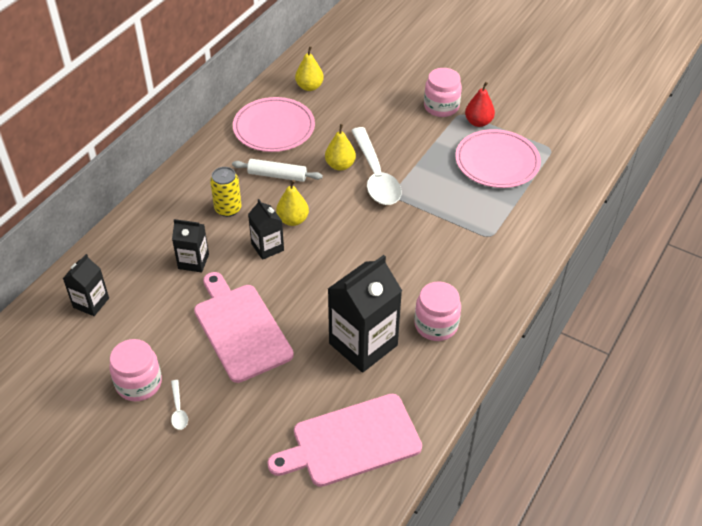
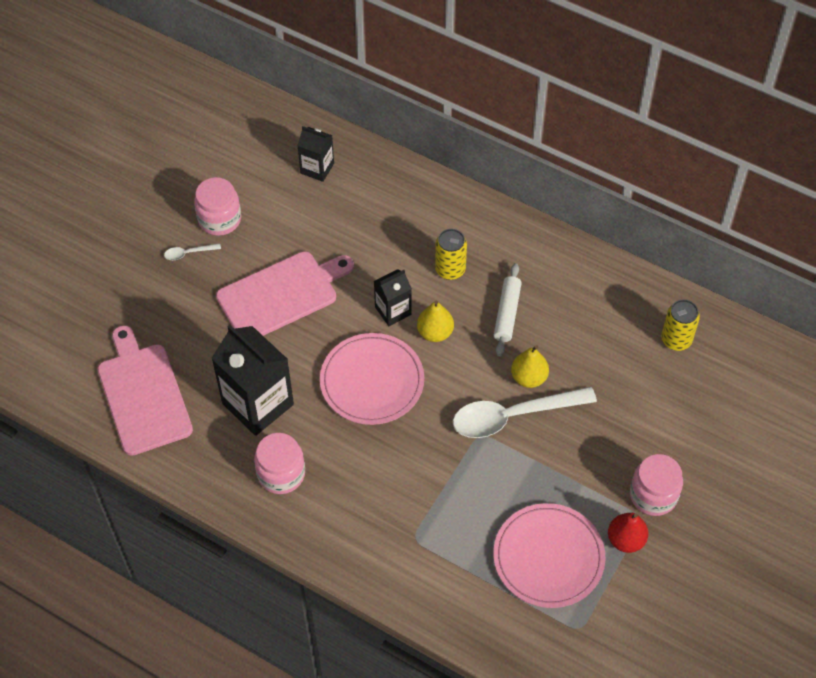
camera: 90 degrees right, 10 degrees up
black carton [172,219,209,272] -> none
pink plate [233,97,315,152] -> pink plate moved to [320,333,424,425]
yellow pear [295,46,324,91] -> yellow can [661,300,700,351]

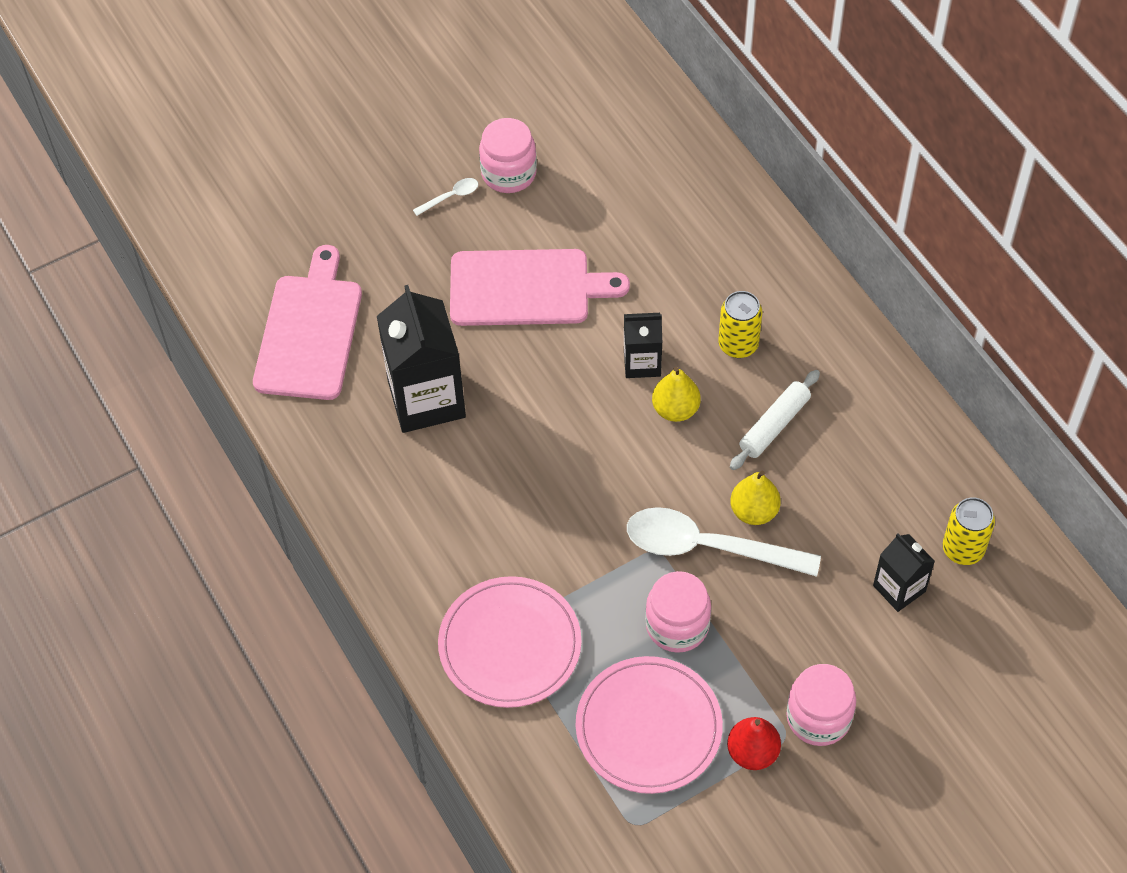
camera: 30 degrees right, 0 degrees up
white spoon [164,243,221,260] -> white spoon turned 135 degrees clockwise [413,178,478,216]
pink jar [254,433,305,494] -> pink jar moved to [645,571,711,653]
black carton [297,126,334,182] -> black carton moved to [873,533,935,612]
pink plate [320,333,424,425] -> pink plate moved to [438,576,582,708]

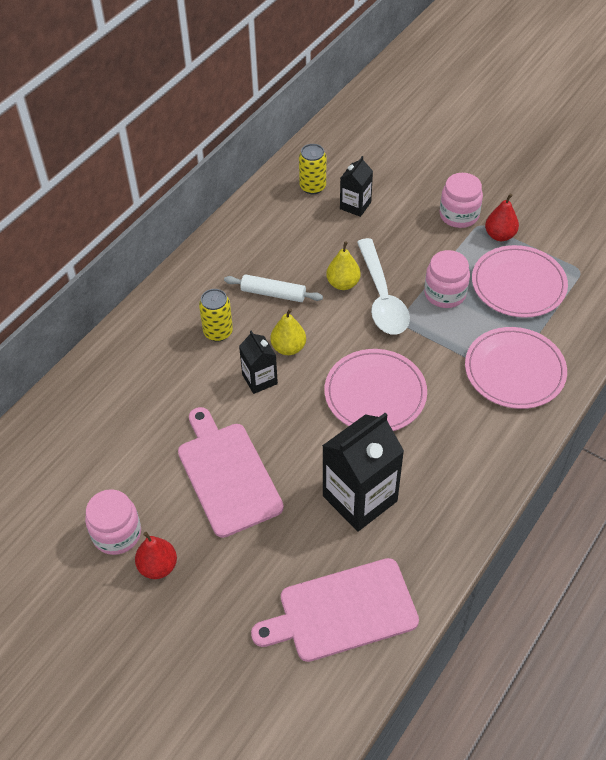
camera: 115 degrees left, 5 degrees down
white spoon [413,178,478,216] -> red pear [135,532,177,579]
none -> pink plate [325,349,427,431]

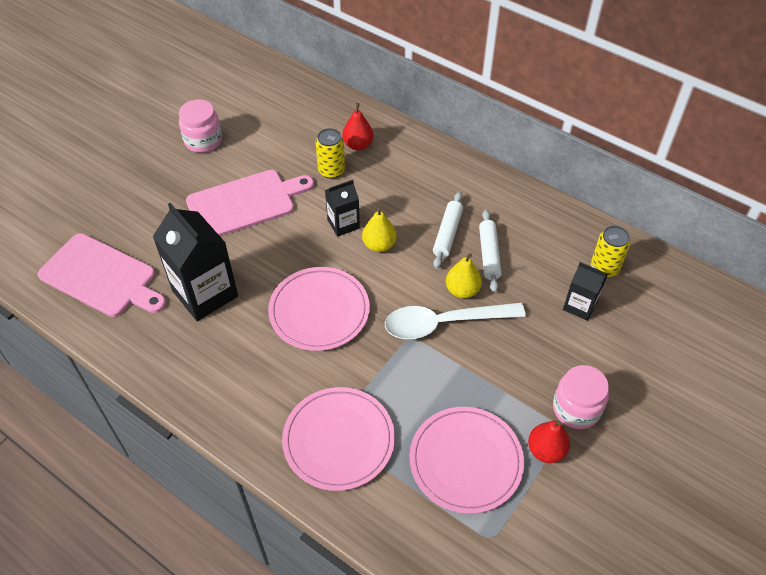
camera: 90 degrees right, 0 degrees up
red pear [135,532,177,579] -> red pear moved to [342,103,374,150]
yellow can [199,289,233,342] -> yellow can moved to [315,128,345,179]
pink cutting board [251,558,419,662] -> pink cutting board turned 135 degrees clockwise [38,233,166,317]
pink jar [424,250,470,308] -> none
none -> white rolling pin [479,209,502,292]

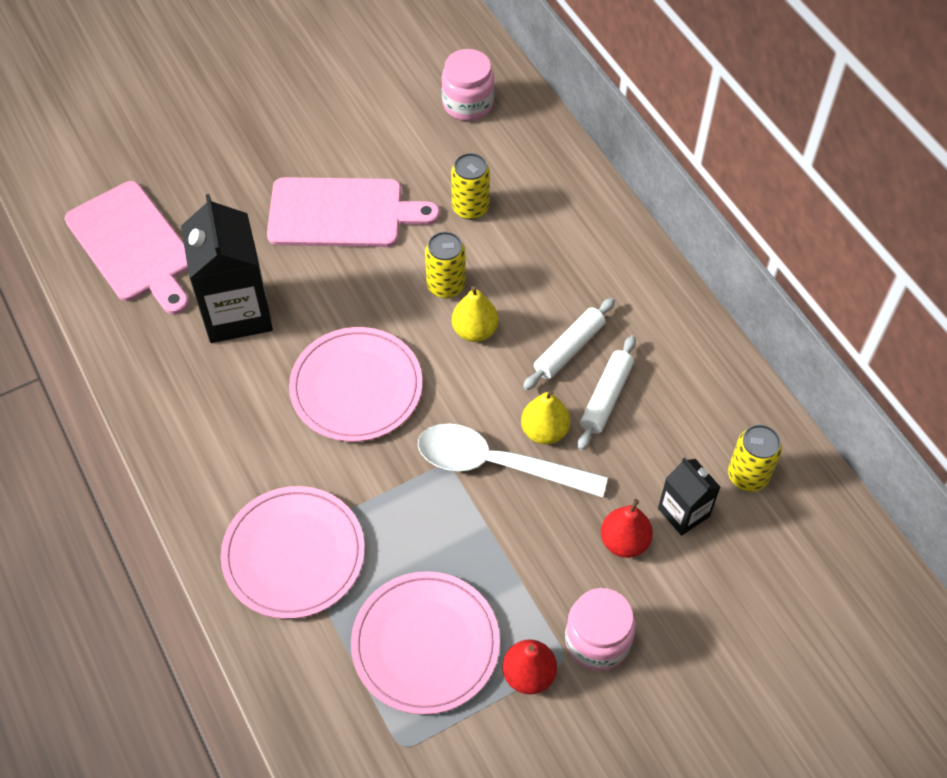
camera: 25 degrees right, 5 degrees up
pink jar [179,99,222,153] -> pink jar moved to [441,49,495,121]
black carton [325,180,360,237] -> yellow can [425,232,466,298]
red pear [342,103,374,150] -> red pear moved to [601,499,653,558]

